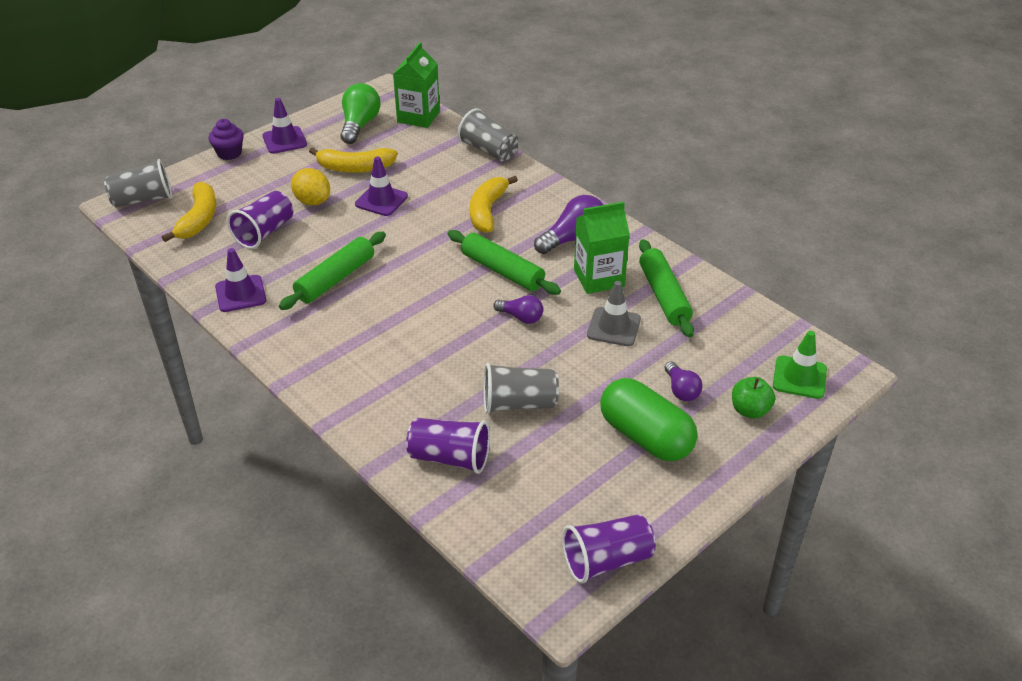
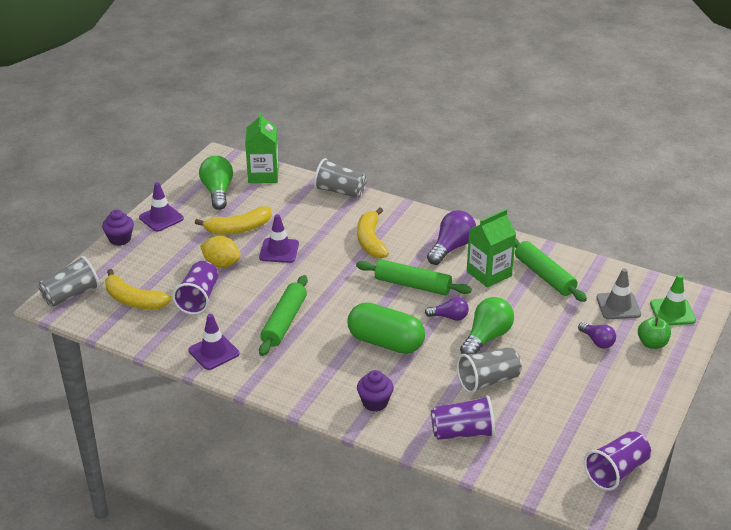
camera: 20 degrees left, 5 degrees down
yellow banana [162,182,216,242] -> yellow banana turned 135 degrees clockwise [105,269,172,309]
grey traffic cone [587,281,641,346] -> grey traffic cone moved to [597,268,641,319]
green capsule [600,378,698,461] -> green capsule moved to [348,302,425,354]
none -> purple cupcake [357,370,394,412]
none -> green light bulb [460,297,514,355]

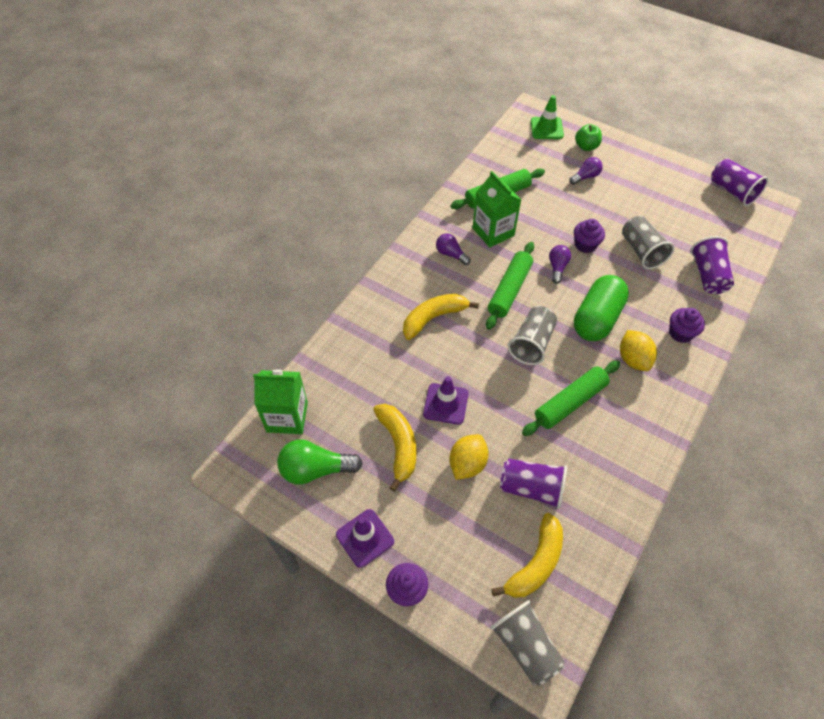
camera: 85 degrees left, 20 degrees up
purple traffic cone [188,314,239,370] -> none
green rolling pin [259,275,308,356] -> green rolling pin turned 60 degrees counterclockwise [522,361,620,436]
grey cup [314,158,367,198] -> grey cup moved to [508,306,557,365]
yellow banana [357,208,389,258] -> yellow banana turned 150 degrees clockwise [403,294,479,340]
purple light bulb [427,210,476,265] -> purple light bulb [436,233,471,265], size x0.60
green light bulb [460,297,514,355] -> purple cupcake [574,219,605,253]
grey traffic cone [597,268,641,319] -> none
none -> yellow lemon [620,330,657,371]

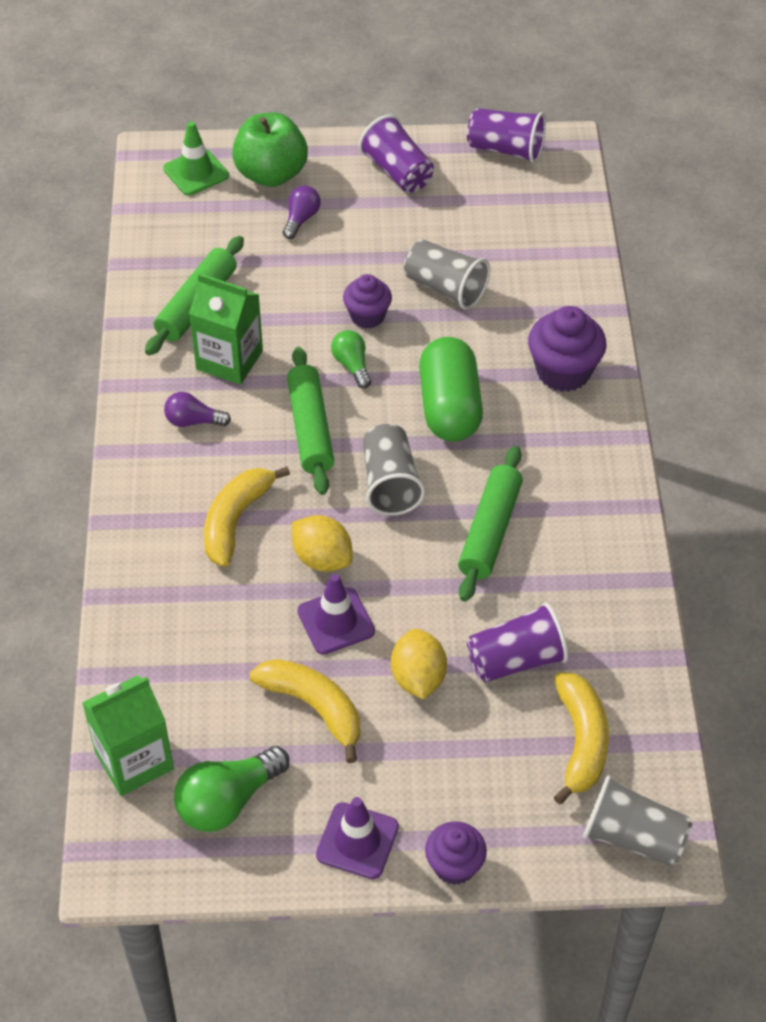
camera: 35 degrees left, 5 degrees down
purple light bulb [549,245,571,284] -> green light bulb [331,330,371,389]
green apple [575,124,602,151] -> green apple [232,113,308,187], size x1.74
yellow lemon [620,330,657,371] -> yellow lemon moved to [292,515,353,572]
purple cupcake [669,308,705,343] -> purple cupcake [528,306,607,392], size x1.55
purple cup [691,236,734,294] -> purple cup moved to [359,115,434,193]

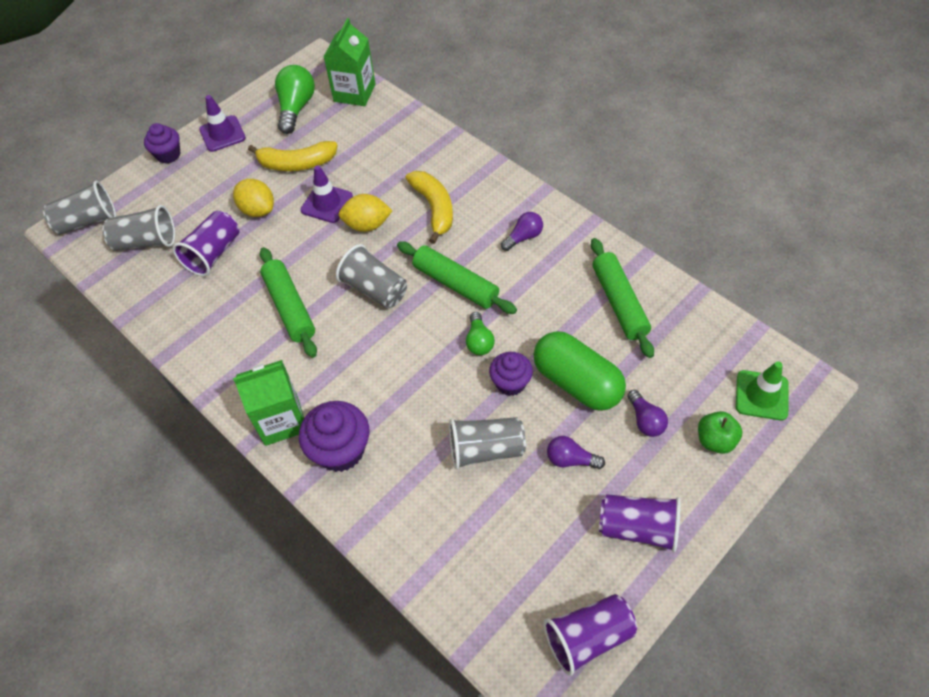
camera: 140 degrees right, 5 degrees up
green carton [189,273,263,385] -> green carton moved to [233,360,304,446]
green apple [232,113,308,187] -> green apple [698,411,743,454], size x0.57
green light bulb [331,330,371,389] -> green light bulb turned 60 degrees clockwise [466,312,495,355]
green capsule [419,337,483,442] -> green capsule moved to [534,331,626,411]
yellow banana [554,673,609,805] -> grey cup [103,205,175,251]
none -> purple light bulb [547,436,605,469]

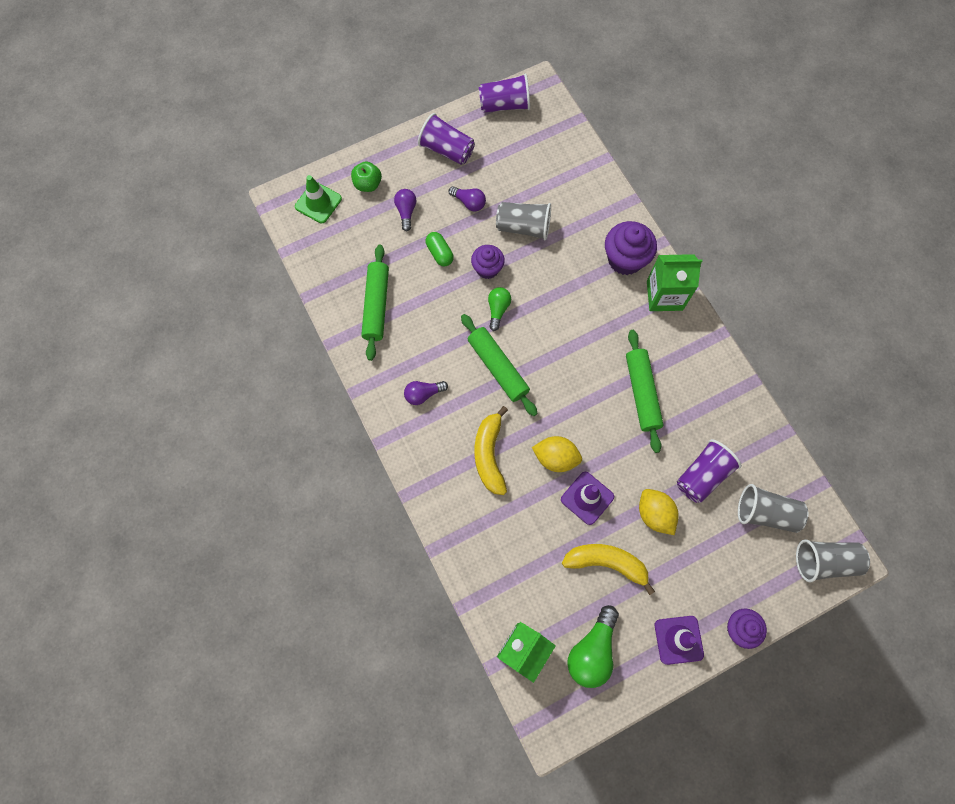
camera: 165 degrees left, 15 degrees up
grey cup [336,244,407,309] -> none
green capsule [534,331,626,411] -> green capsule [426,232,454,266], size x0.50

